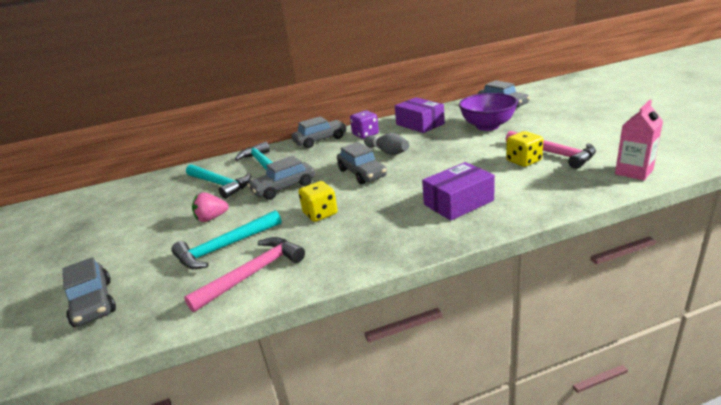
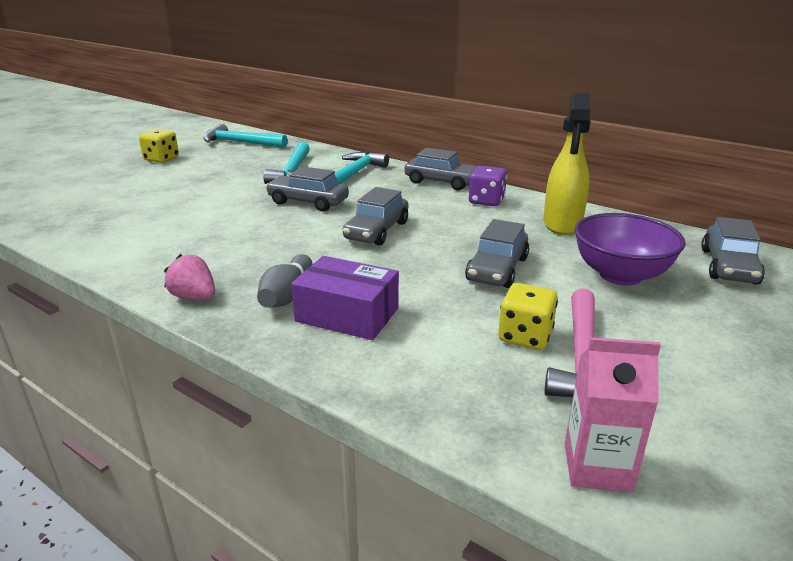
camera: 50 degrees right, 0 degrees up
grey car [63,257,116,327] -> grey car moved to [465,219,529,288]
turquoise hammer [171,210,282,269] -> turquoise hammer moved to [203,124,288,148]
pink hammer [184,237,305,312] -> none
pink strawberry [192,193,229,222] -> pink strawberry moved to [164,254,215,300]
yellow dice [298,181,337,222] -> yellow dice moved to [139,129,179,163]
grey bowling pin [364,133,409,155] -> grey bowling pin moved to [257,254,313,308]
purple box [395,97,445,133] -> yellow spray bottle [543,93,591,235]

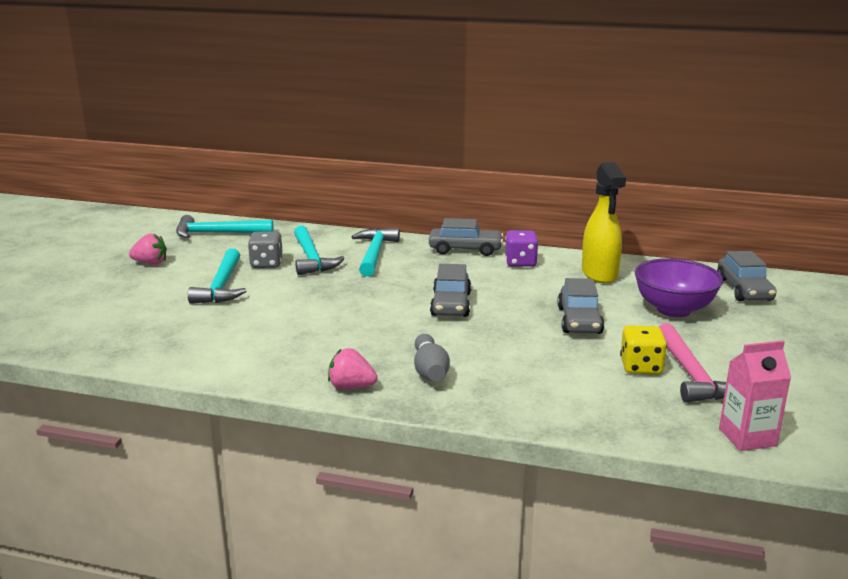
camera: 20 degrees left, 5 degrees down
yellow dice [139,129,179,163] -> pink strawberry [129,233,167,265]
grey car [265,167,349,212] -> none
purple box [291,256,399,340] -> none
none -> turquoise hammer [188,249,246,304]
none -> grey dice [248,231,283,268]

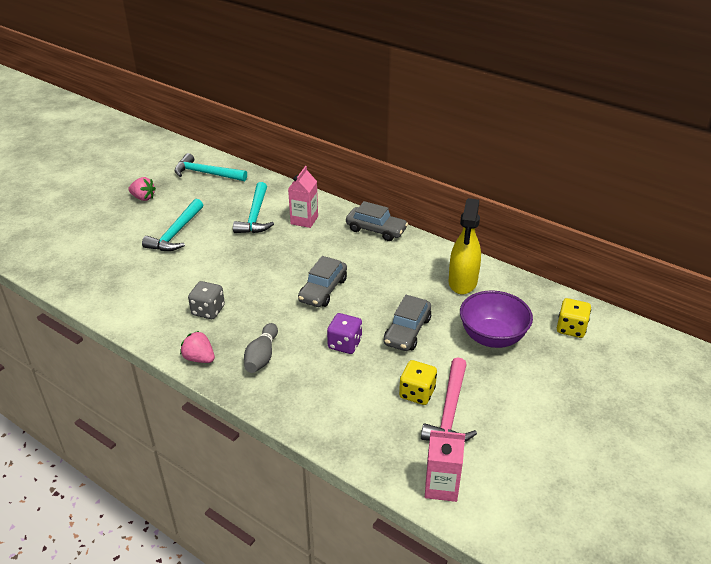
camera: 20 degrees right, 15 degrees up
grey dice [248,231,283,268] -> grey dice moved to [188,281,225,319]
turquoise hammer [352,228,400,277] -> pink carton [288,166,318,228]
purple dice [505,230,538,267] -> purple dice moved to [327,313,362,354]
grey car [717,251,777,301] -> yellow dice [557,298,591,338]

